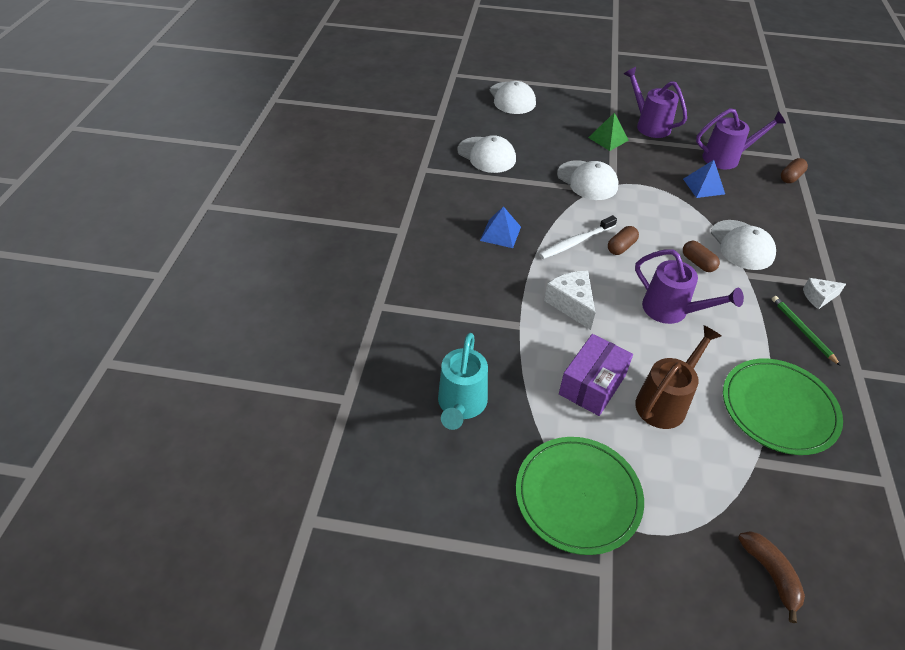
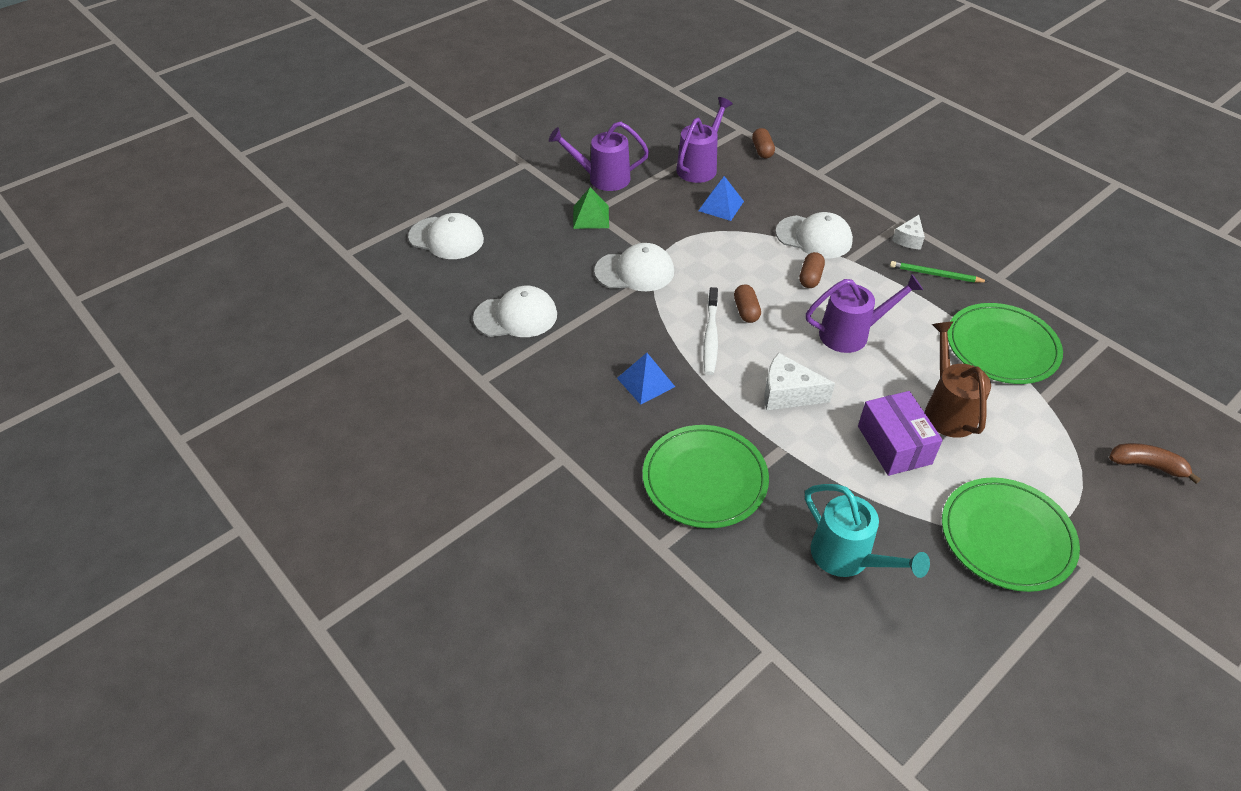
camera: 50 degrees left, 0 degrees up
brown capsule [683,241,720,272] -> brown capsule turned 75 degrees counterclockwise [799,252,825,288]
none -> green plate [643,425,769,528]

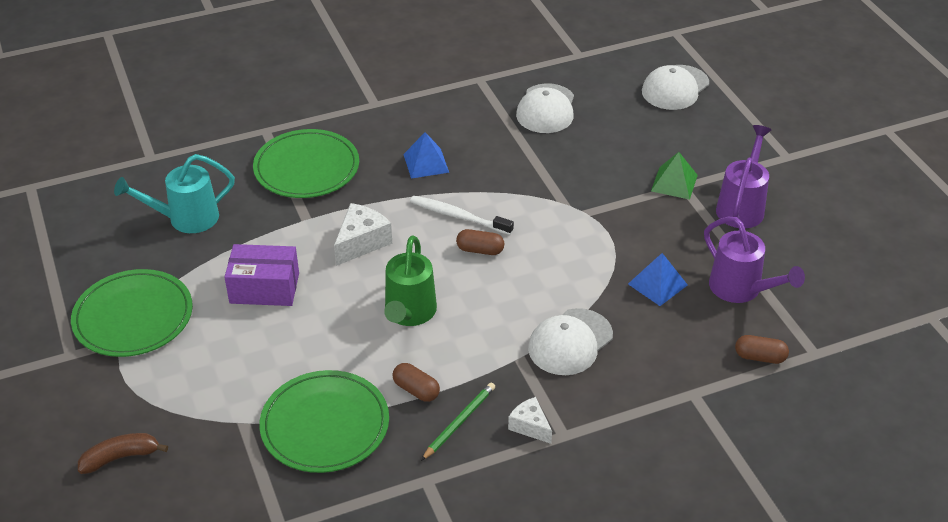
camera: 110 degrees right, 5 degrees down
white cap [594,243,674,291] -> none
brown capsule [799,252,825,288] -> brown capsule moved to [393,363,440,402]
purple watering can [806,274,923,353] -> green watering can [384,235,437,326]
brown watering can [925,322,991,438] -> none
brown banana [1109,443,1201,484] -> brown banana turned 150 degrees counterclockwise [78,433,168,474]

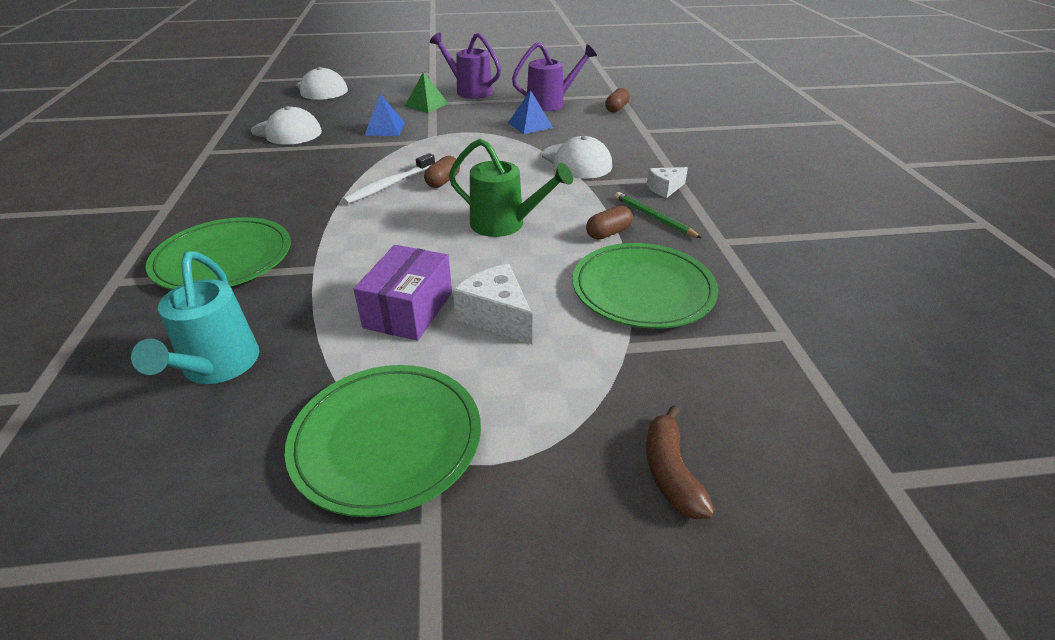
camera: 75 degrees left, 5 degrees down
white cheese [334,203,392,266] -> white cheese moved to [453,264,532,344]
blue pyramid [403,132,449,179] -> blue pyramid moved to [365,94,405,136]

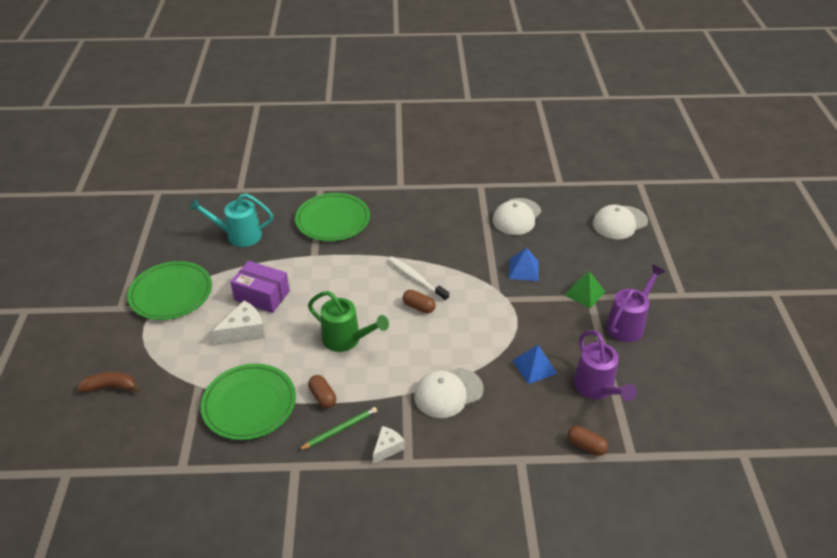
camera: 95 degrees right, 5 degrees up
green watering can [449,138,573,237] -> green watering can turned 90 degrees counterclockwise [308,291,389,352]
white cheese [647,167,688,198] -> white cheese turned 60 degrees clockwise [373,426,405,464]

